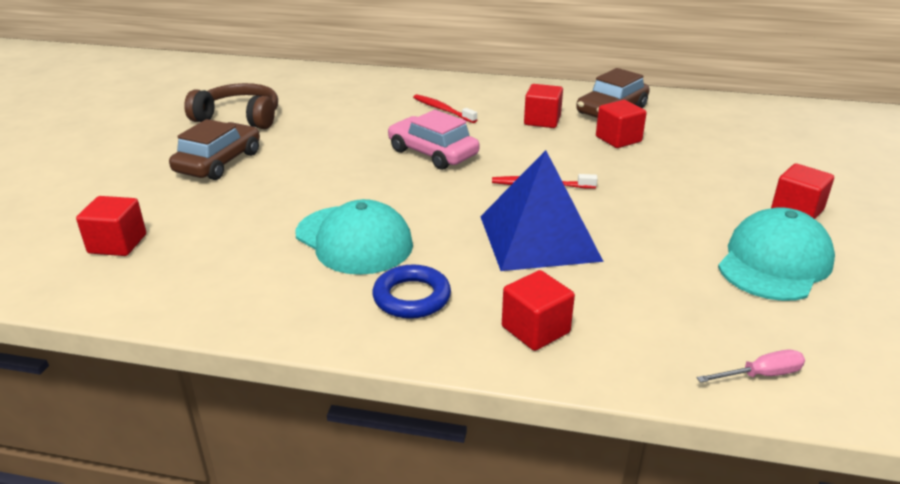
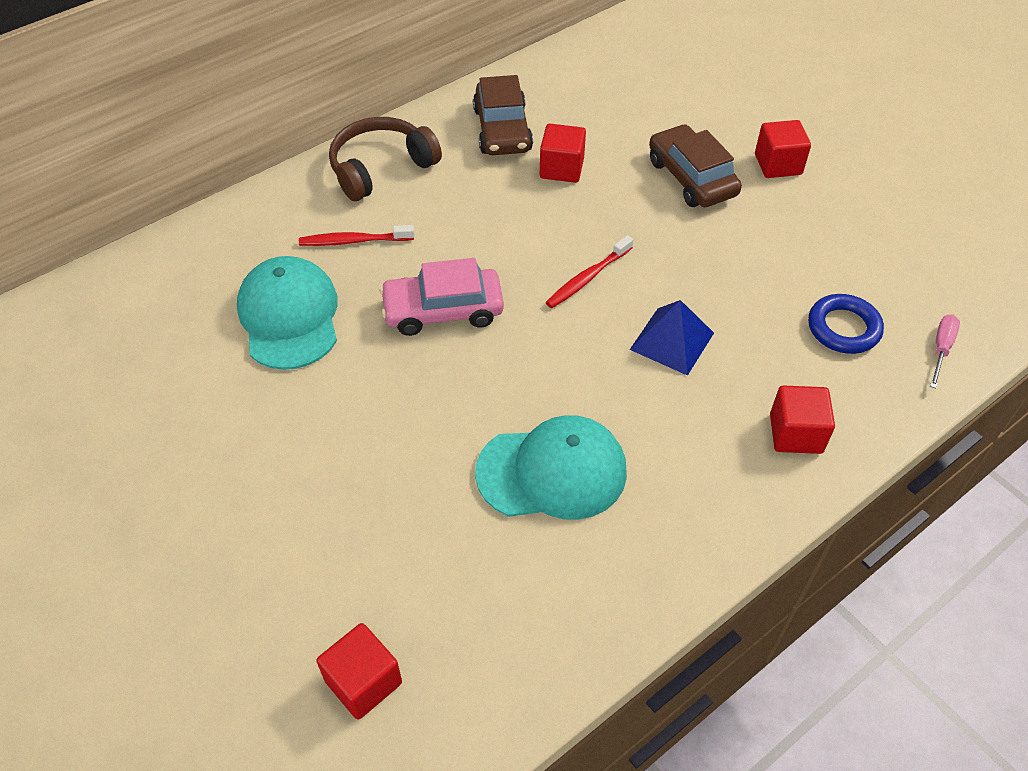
camera: 50 degrees left, 20 degrees up
brown car [169,119,260,180] -> brown car moved to [649,124,742,207]
brown headphones [184,83,278,129] -> brown headphones moved to [329,117,442,201]
blue ring [372,264,451,319] -> blue ring moved to [808,294,884,354]
blue pyramid [480,150,604,271] -> blue pyramid [630,300,714,376], size x0.59
red cube [524,84,563,128] -> none
turquoise cap [718,207,835,301] -> turquoise cap moved to [237,256,338,370]

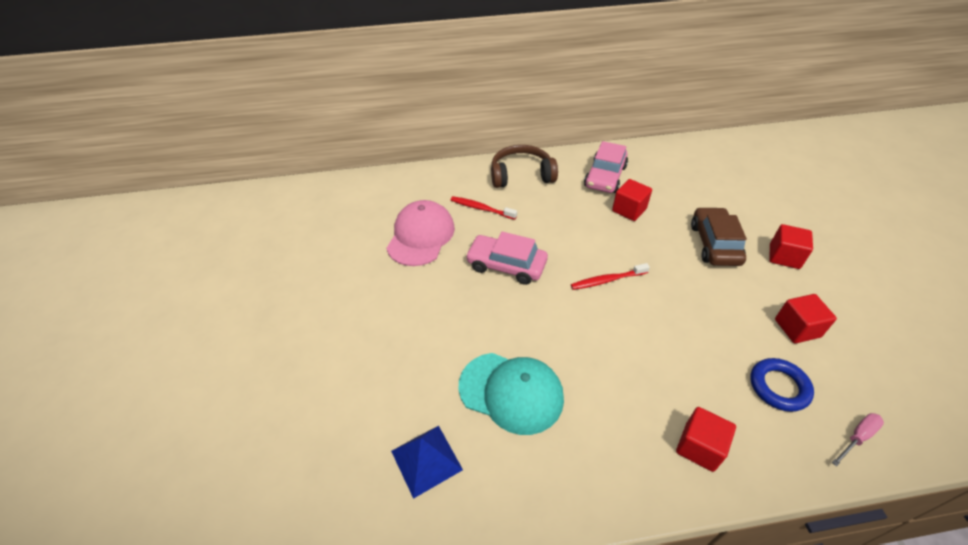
camera: 30 degrees right, 5 degrees down
turquoise cap [237,256,338,370] -> pink cap [386,200,455,266]
red cube [316,623,402,720] -> red cube moved to [775,294,837,343]
brown car [473,75,533,155] -> pink car [584,141,628,193]
blue pyramid [630,300,714,376] -> blue pyramid moved to [391,426,463,499]

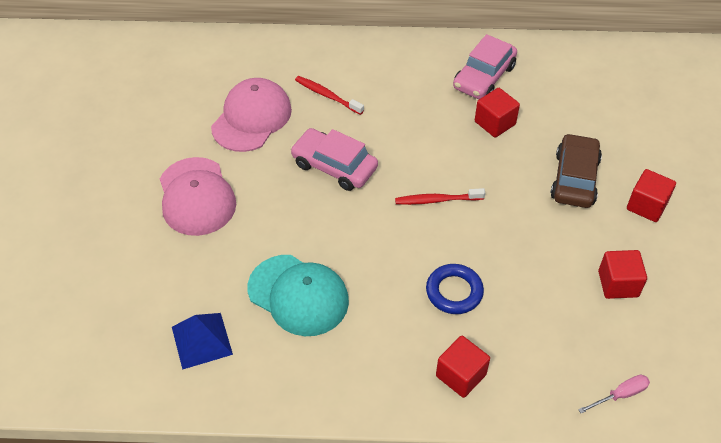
camera: 10 degrees right, 5 degrees up
brown headphones [491,145,558,188] -> none
blue ring [750,358,814,412] -> blue ring moved to [426,264,484,314]
none -> pink cap [160,157,236,236]

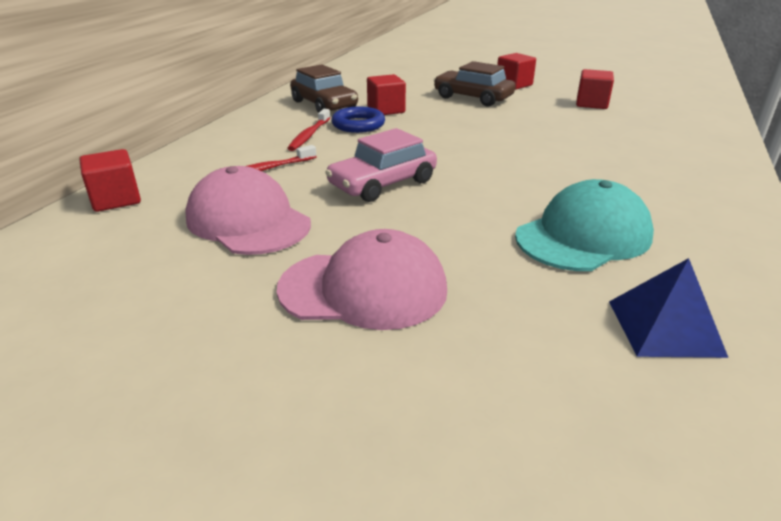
camera: 70 degrees left, 20 degrees down
red toothbrush [395,188,485,205] -> red toothbrush moved to [288,109,330,151]
blue ring [426,264,484,314] -> blue ring moved to [332,107,385,133]
red cube [436,336,490,398] -> red cube moved to [79,149,141,212]
pink car [453,34,517,99] -> brown car [290,64,358,113]
pink screwdriver [578,375,650,413] -> none

